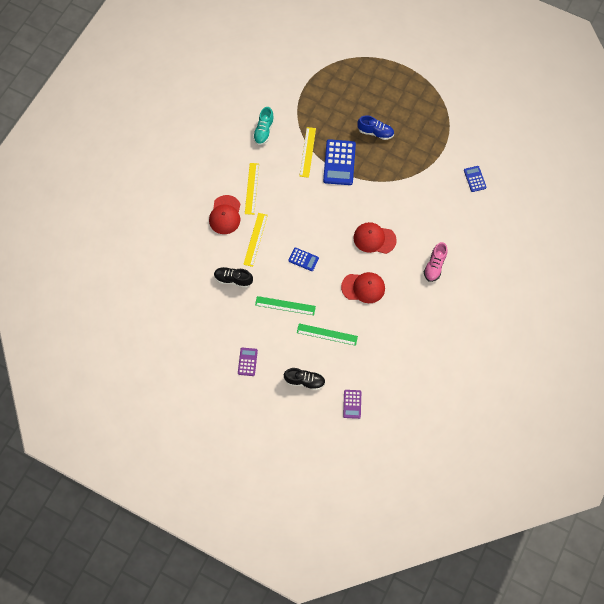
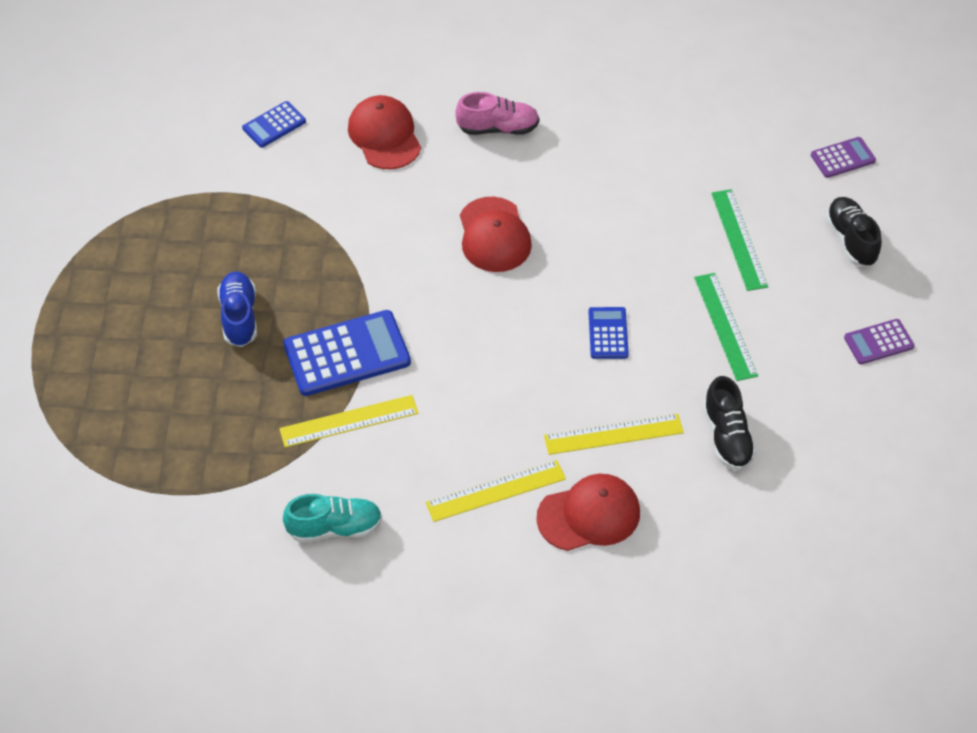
camera: 115 degrees left, 15 degrees down
red cap [341,272,385,303] -> red cap moved to [348,95,421,169]

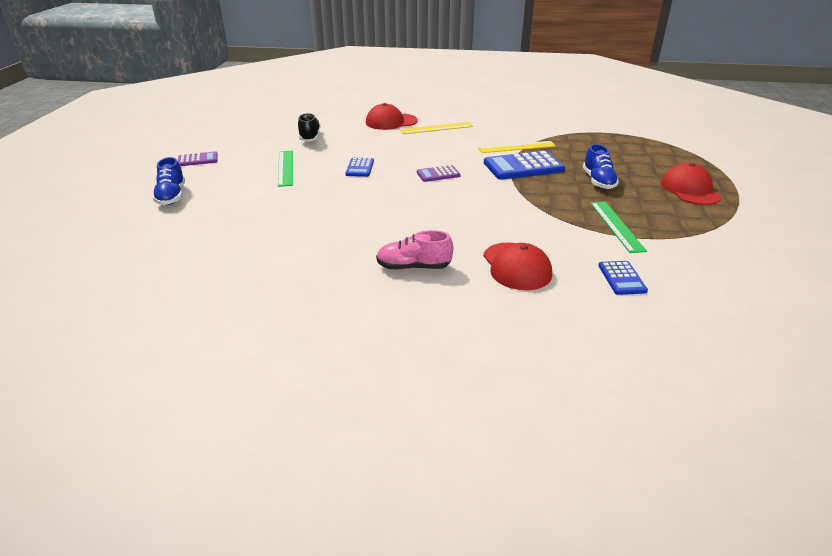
camera: 175 degrees left, 20 degrees down
blue calculator [242,101,306,148] -> blue calculator turned 120 degrees clockwise [598,261,648,295]
turquoise shoe [283,494,382,543] -> none
red cap [460,197,532,272] -> red cap moved to [661,163,722,205]
yellow ruler [544,414,684,455] -> none
green ruler [711,189,768,291] -> green ruler moved to [590,202,647,253]
purple calculator [811,137,876,178] -> purple calculator moved to [417,165,461,182]
black shoe [825,197,882,267] -> blue shoe [153,157,185,205]

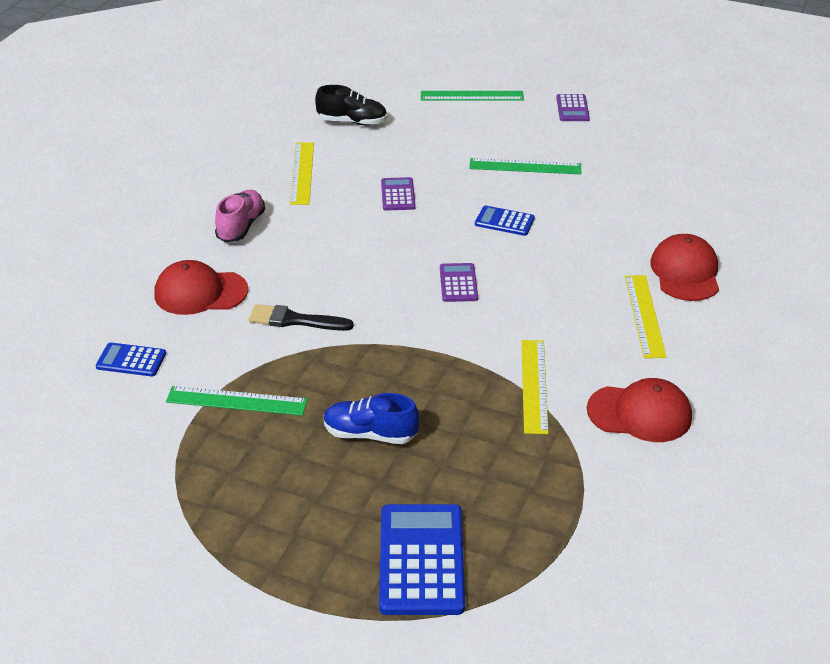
camera: 105 degrees right, 5 degrees up
blue shoe [153,157,185,205] -> green ruler [421,91,524,101]
black shoe [298,113,320,141] -> black shoe moved to [315,85,387,125]
blue calculator [484,151,565,180] -> blue calculator moved to [379,504,465,615]
red cap [661,163,722,205] -> red cap moved to [587,378,692,442]
none -> black brush [249,304,354,331]
none -> yellow ruler [290,142,314,205]
none -> purple calculator [381,177,416,211]

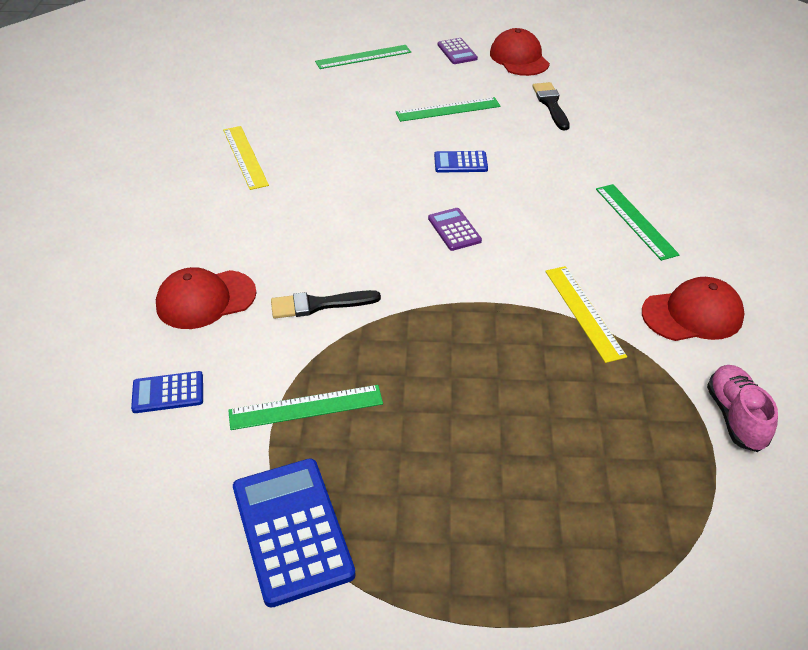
camera: 20 degrees left, 5 degrees up
pink shoe [215,190,265,242] -> pink shoe moved to [707,365,778,452]
black shoe [315,85,387,125] -> none
blue shoe [324,393,419,444] -> none
blue calculator [379,504,465,615] -> blue calculator moved to [233,458,356,608]
purple calculator [381,177,416,211] -> none
yellow ruler [625,275,666,358] -> green ruler [596,184,680,261]
red cap [650,234,719,301] -> red cap moved to [490,28,550,76]
none -> black brush [532,82,570,130]

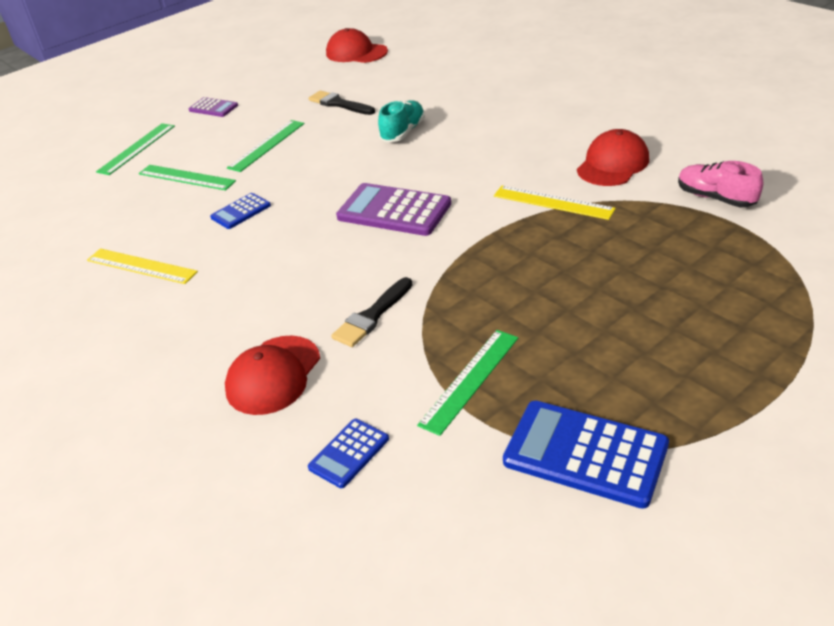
camera: 40 degrees left, 5 degrees down
purple calculator [428,208,482,251] -> purple calculator [336,183,451,236], size x1.86
blue calculator [434,151,488,173] -> blue calculator moved to [210,193,271,229]
red cap [490,28,550,76] -> red cap moved to [326,28,388,63]
green ruler [596,184,680,261] -> green ruler moved to [139,165,236,190]
none -> turquoise shoe [378,100,425,142]

